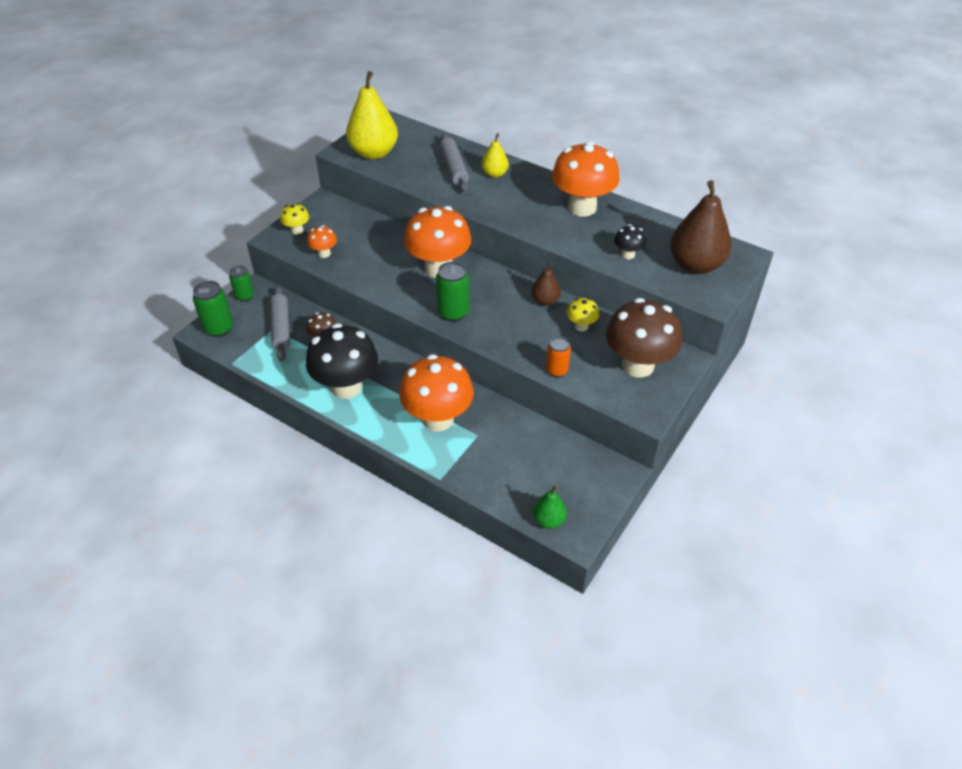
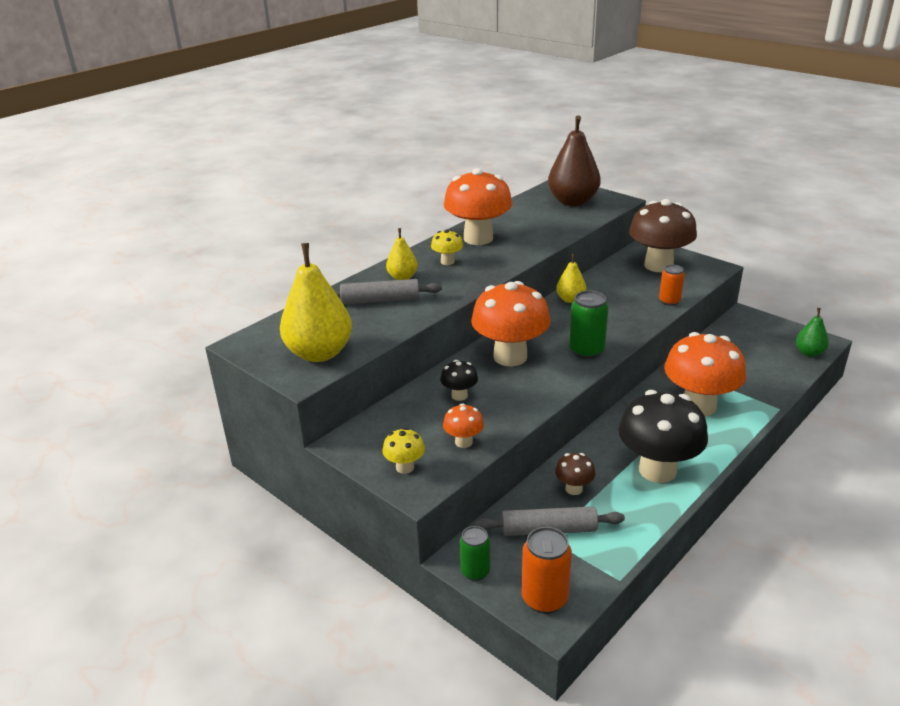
camera: 80 degrees left, 15 degrees down
green can [193,281,233,337] -> orange can [522,527,572,614]
brown pear [531,262,561,306] -> yellow pear [556,254,586,303]
yellow mushroom [567,298,599,331] -> yellow mushroom moved to [431,229,463,265]
black mushroom [614,224,647,260] -> black mushroom moved to [440,360,478,401]

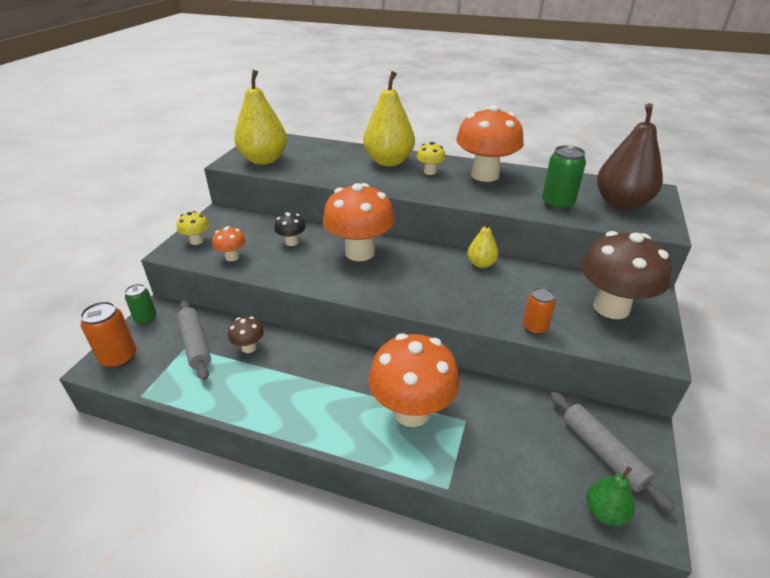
camera: 65 degrees right, 5 degrees up
grey rolling pin [336,279,442,305] -> grey rolling pin moved to [550,392,675,512]
yellow pear [386,228,418,280] -> yellow pear [363,71,415,166], size x1.94
green can [569,290,609,359] -> green can moved to [542,145,586,211]
black mushroom [618,390,708,483] -> none

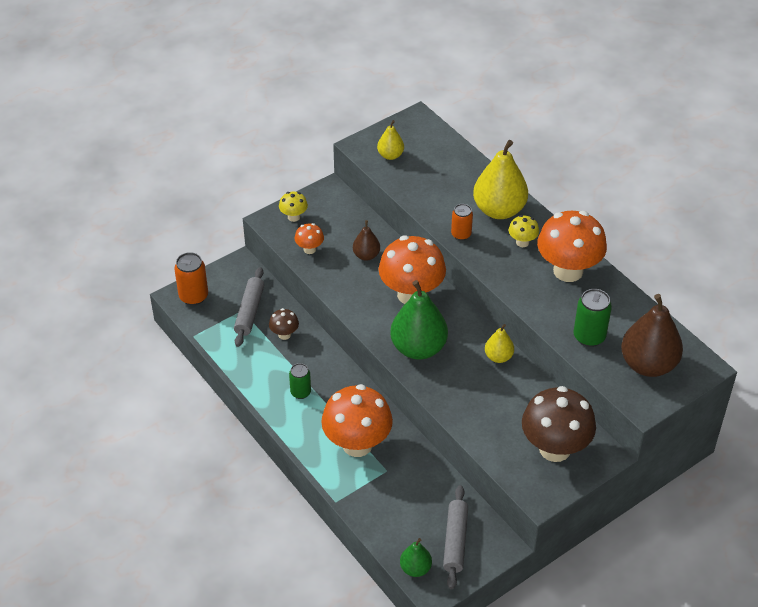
camera: 35 degrees right, 10 degrees up
green can [125,284,157,325] -> green can moved to [289,363,311,399]
yellow pear [234,70,287,165] -> yellow pear [377,120,404,160], size x0.51
black mushroom [274,212,306,246] -> brown pear [353,220,380,261]
orange can [523,287,556,335] -> orange can moved to [451,204,473,241]
none -> green pear [390,280,448,359]

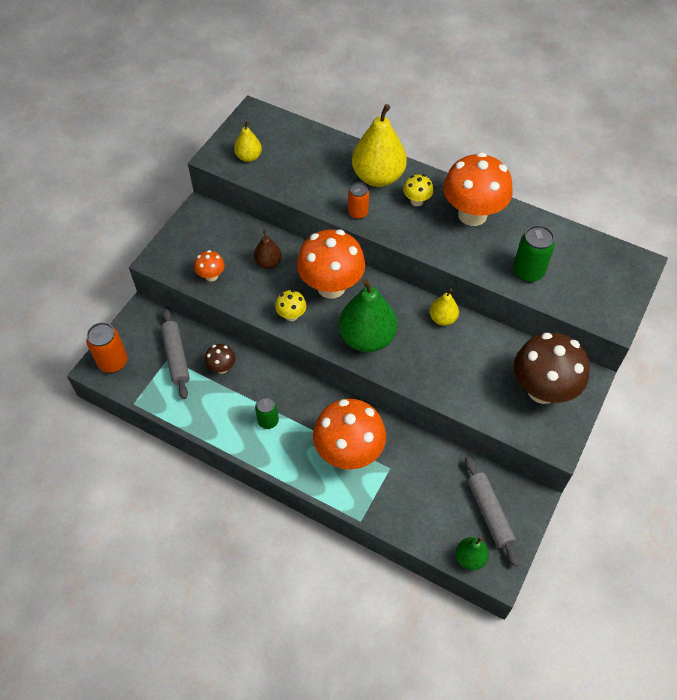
camera: 25 degrees left, 10 degrees up
yellow mushroom [279,192,308,222] -> yellow mushroom moved to [275,290,307,321]
brown pear [621,294,683,377] -> none

